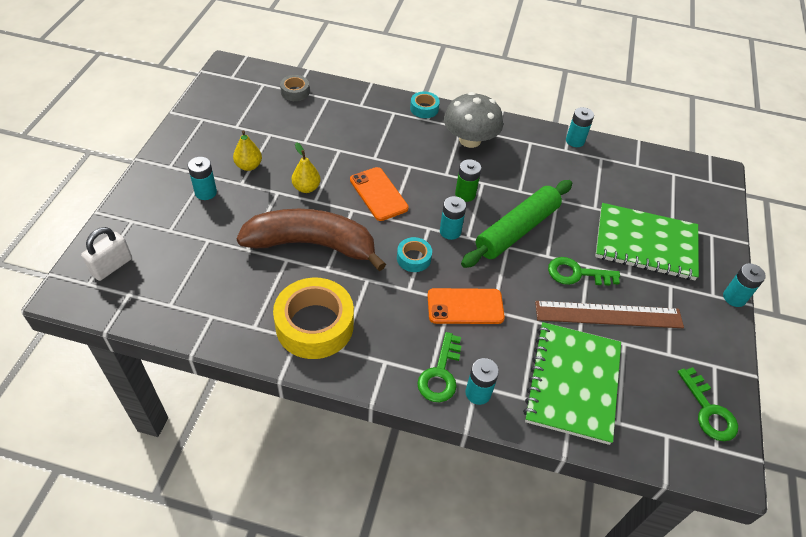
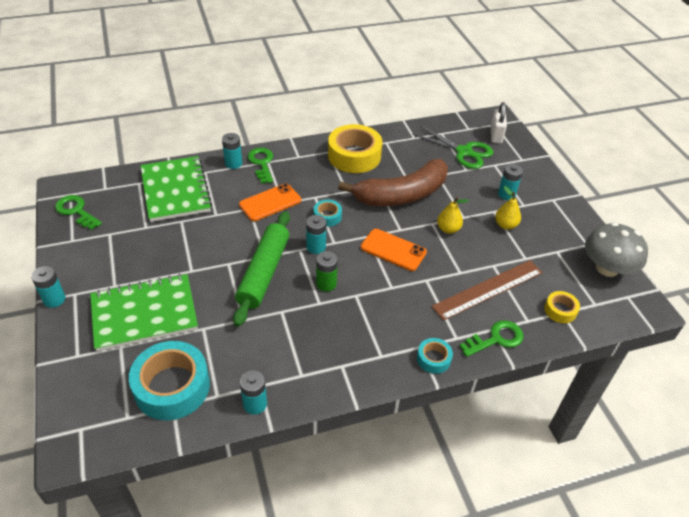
camera: 150 degrees right, 5 degrees down
grey tape [280,75,309,101] -> yellow tape [544,291,580,323]
grey mushroom [444,92,503,148] -> grey mushroom moved to [585,222,648,277]
brown ruler [535,301,684,328] -> brown ruler moved to [431,260,543,321]
green key [548,257,620,286] -> green key moved to [460,320,524,357]
none -> turquoise tape [129,341,210,420]
none -> green scissors [412,126,493,169]

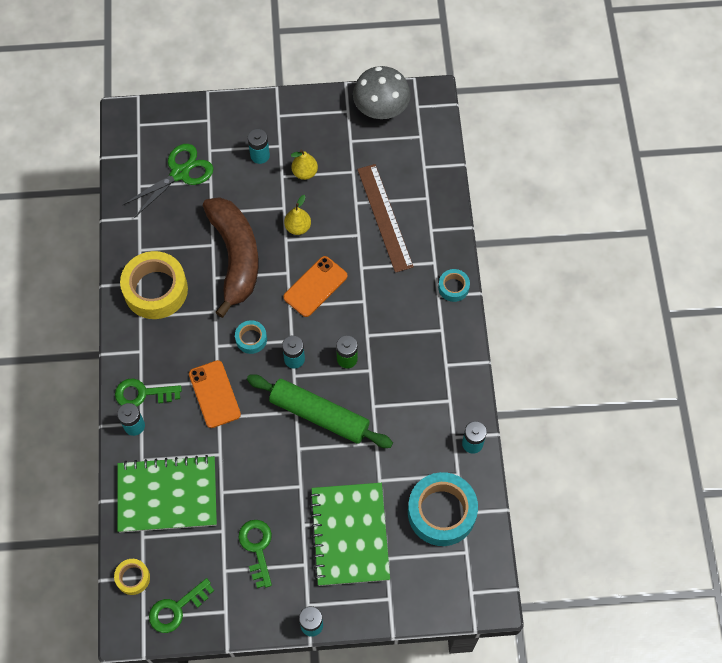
camera: 75 degrees left, 20 degrees up
green key [460,320,524,357] -> green key moved to [238,520,272,588]
white padlock [491,102,507,144] -> none
yellow tape [544,291,580,323] -> yellow tape moved to [114,559,150,595]

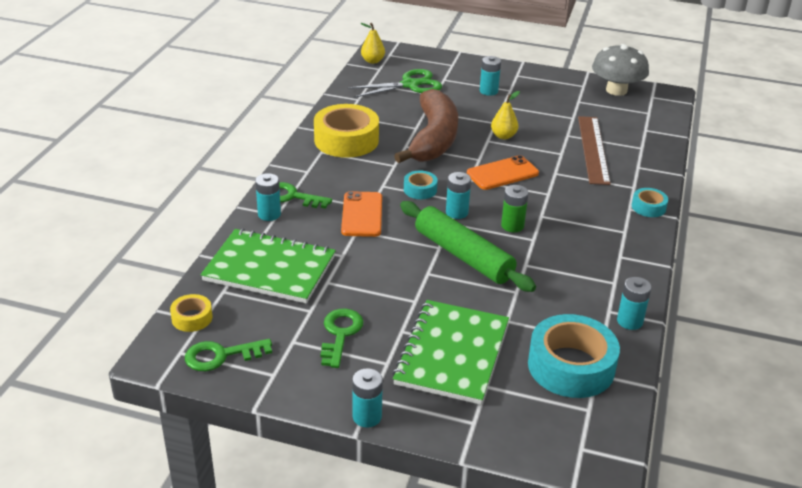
camera: 20 degrees right, 30 degrees down
yellow pear [291,150,318,180] -> yellow pear moved to [360,23,385,64]

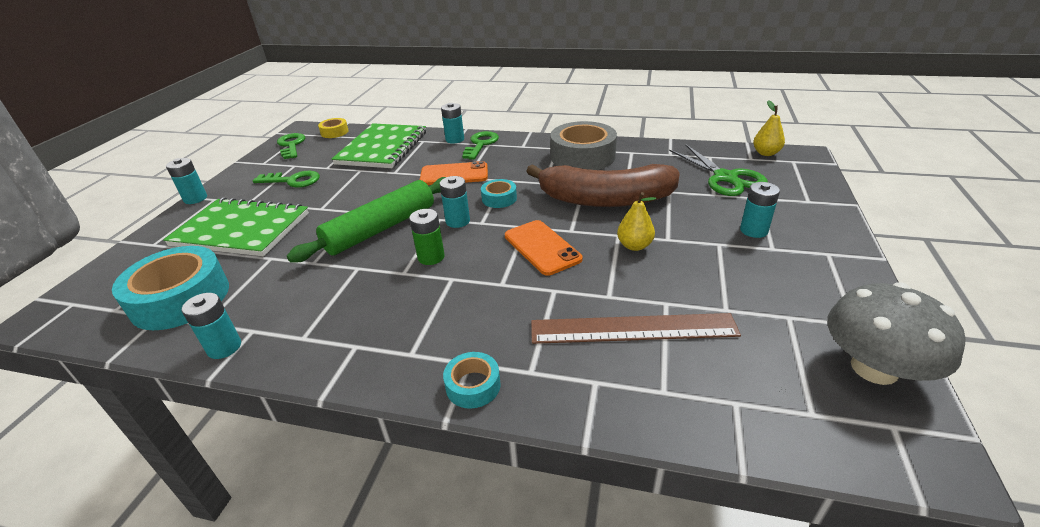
camera: 90 degrees right, 0 degrees up
yellow tape [314,104,379,158] -> grey tape [550,121,617,170]

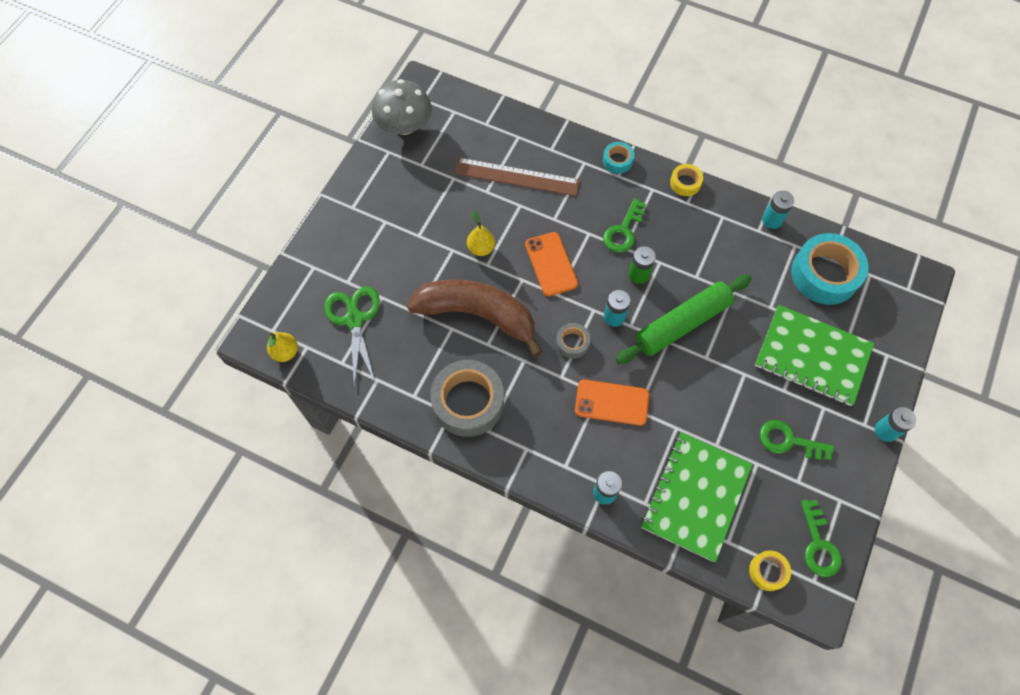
camera: 170 degrees left, 30 degrees up
green key [462,131,499,160] -> green key moved to [603,198,646,253]
turquoise tape [481,179,517,208] -> grey tape [556,323,591,359]
turquoise battery [740,182,780,238] -> none
none -> yellow tape [670,164,703,196]

